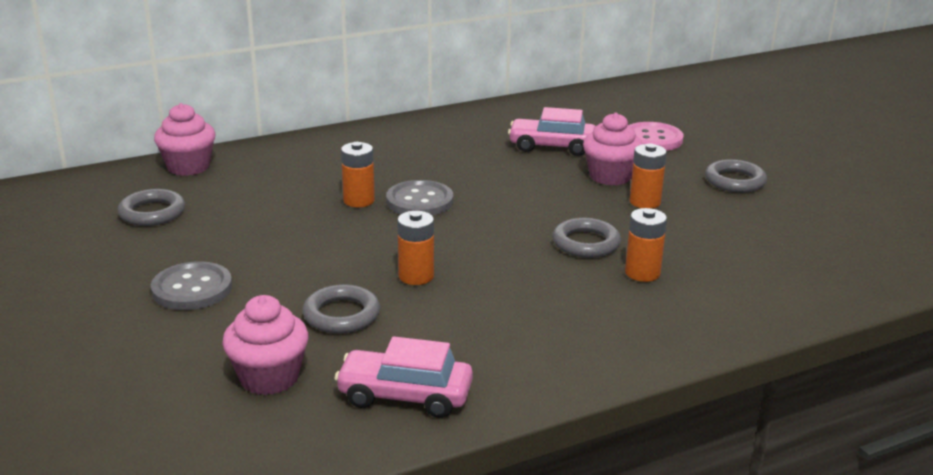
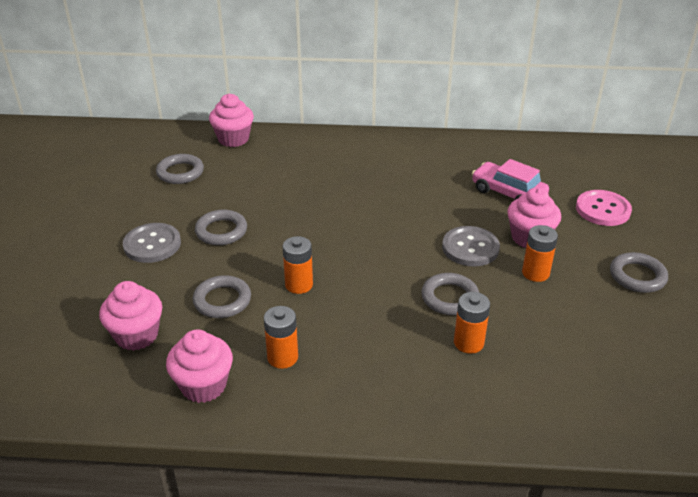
camera: 30 degrees right, 10 degrees up
pink car [334,336,473,418] -> pink cupcake [166,329,233,403]
orange battery [341,142,375,207] -> orange battery moved to [264,306,298,369]
grey button [386,180,453,216] -> grey button moved to [442,226,500,266]
none -> grey ring [195,210,247,245]

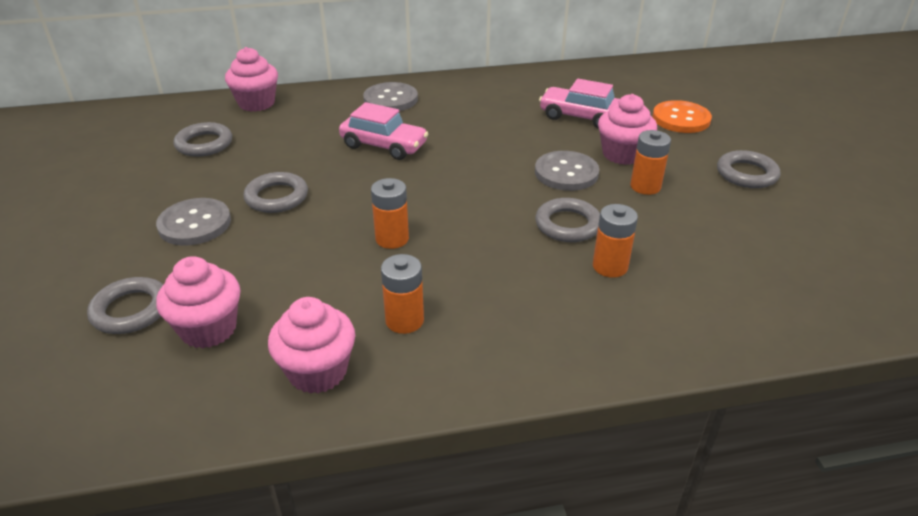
camera: 15 degrees left, 0 degrees up
grey ring [193,275,251,318] -> grey ring moved to [87,277,163,334]
pink button [576,190,632,226] -> orange button [653,100,712,133]
none -> pink car [339,102,428,160]
none -> grey button [363,82,418,111]

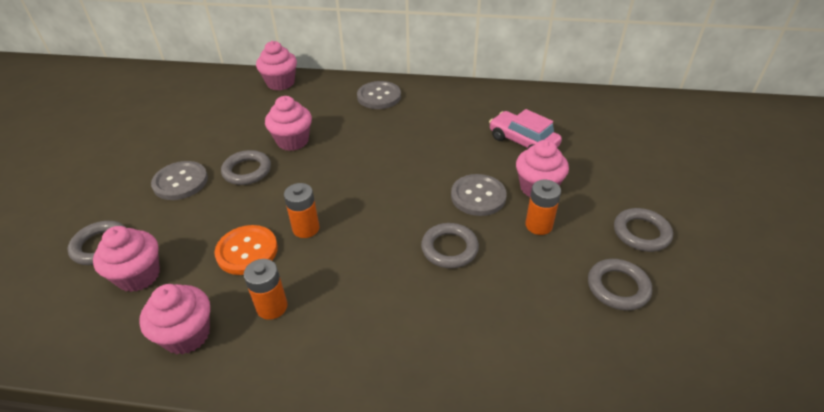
camera: 20 degrees right, 5 degrees up
grey ring [174,122,232,157] -> grey ring moved to [588,259,652,311]
pink car [339,102,428,160] -> none
orange battery [593,204,638,278] -> none
orange button [653,100,712,133] -> orange button moved to [214,225,278,275]
none -> pink cupcake [265,96,312,151]

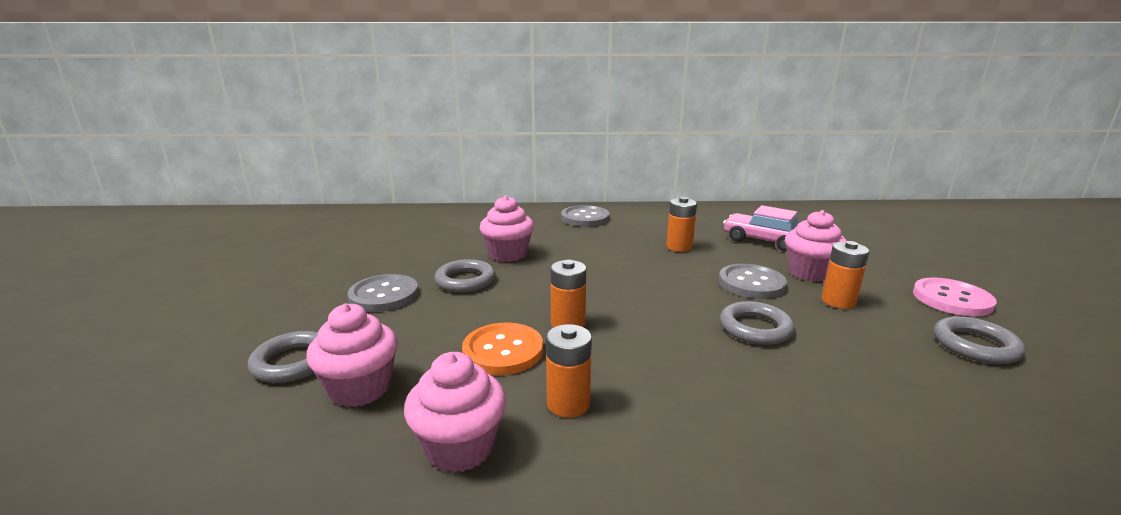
camera: 10 degrees left, 20 degrees down
pink cupcake [256,41,297,91] -> none
grey ring [614,208,673,252] -> pink button [913,278,997,317]
none -> orange battery [666,197,697,252]

